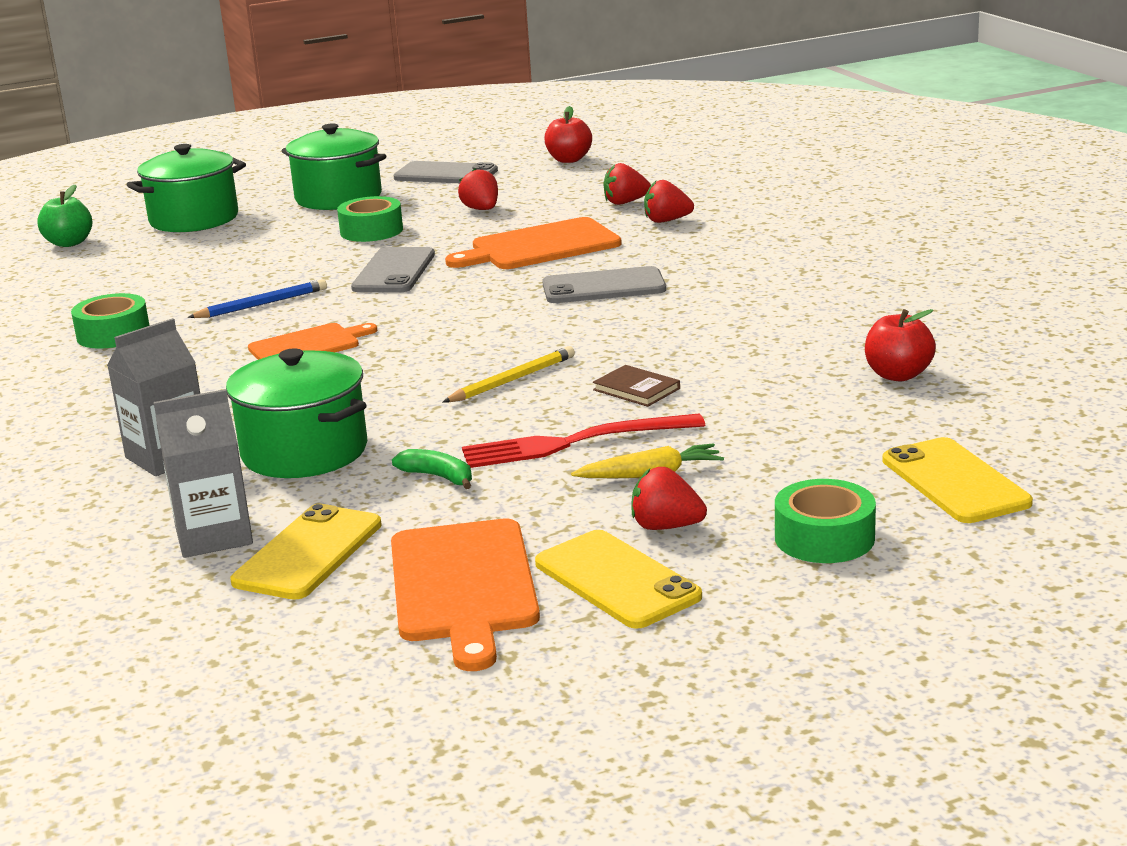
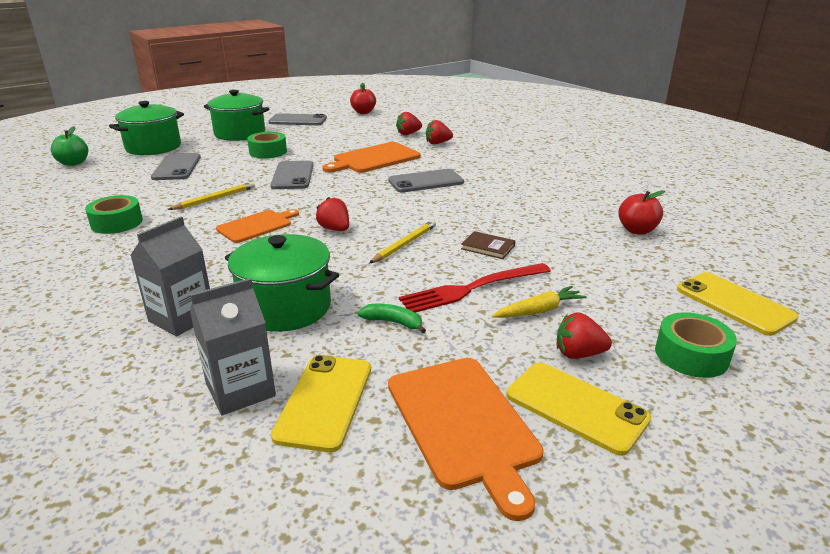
camera: 15 degrees left, 5 degrees up
blue pencil [187,279,327,318] -> yellow pencil [168,182,255,210]
red strawberry [458,168,498,210] -> red strawberry moved to [316,197,349,231]
none -> grey phone [151,153,201,180]

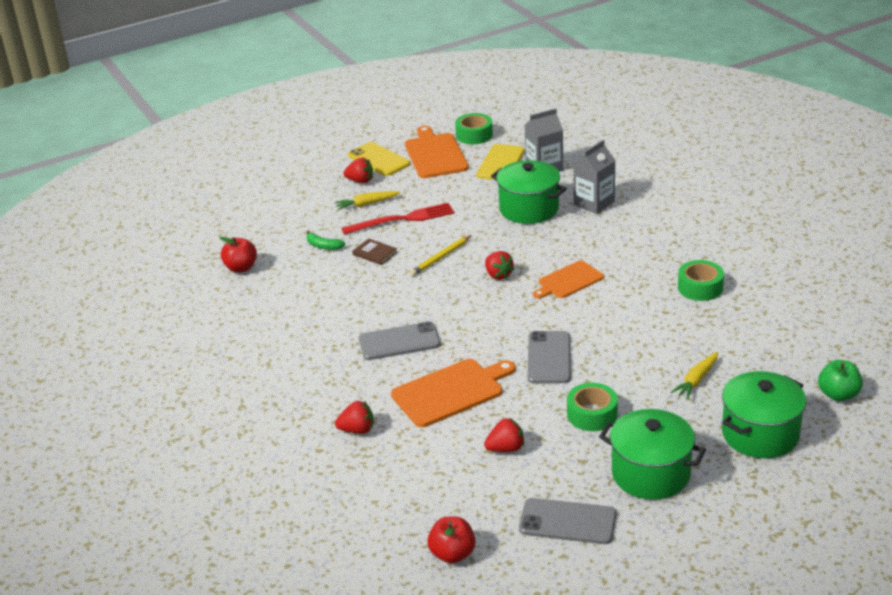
camera: 170 degrees left, 5 degrees up
grey phone [151,153,201,180] -> yellow carrot [670,352,718,399]
yellow pencil [168,182,255,210] -> none
green banana [358,304,426,333] -> green banana moved to [306,231,345,250]
red strawberry [396,112,422,135] -> red strawberry moved to [484,418,524,452]
green tape [655,312,737,378] -> green tape moved to [455,113,493,144]
yellow phone [677,272,799,336] -> none

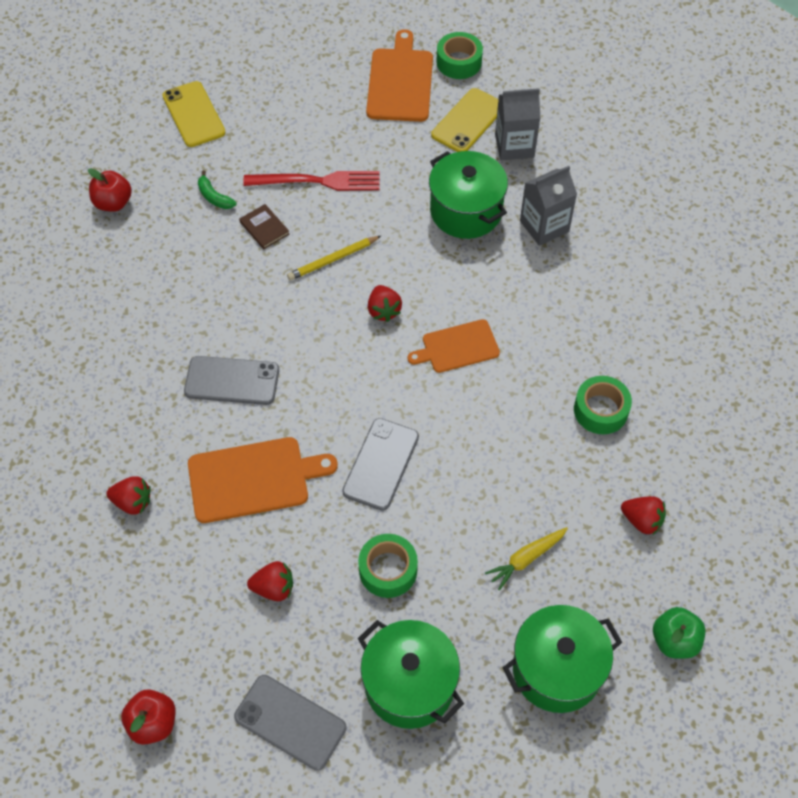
camera: 15 degrees right, 25 degrees up
yellow carrot [334,191,400,210] -> none
red strawberry [343,158,373,183] -> red strawberry moved to [621,496,666,535]
yellow phone [348,142,410,176] -> yellow phone moved to [162,81,226,147]

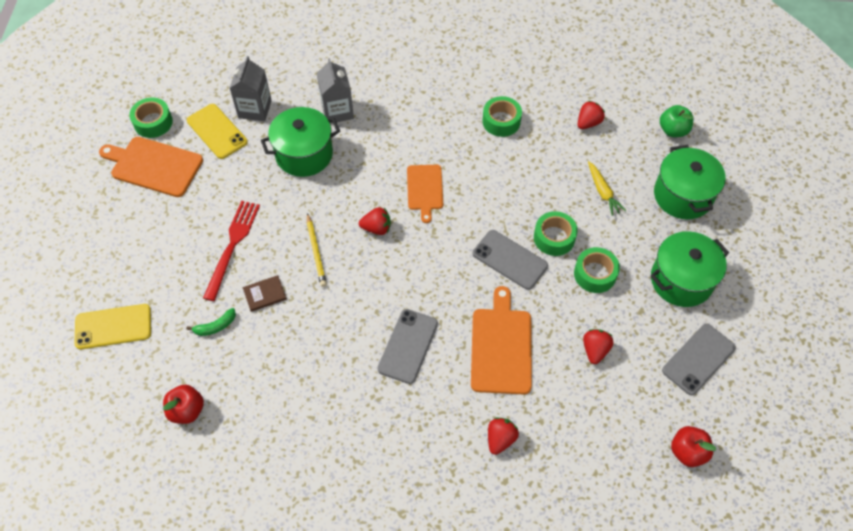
camera: 75 degrees left, 0 degrees up
none -> green tape [534,211,578,256]

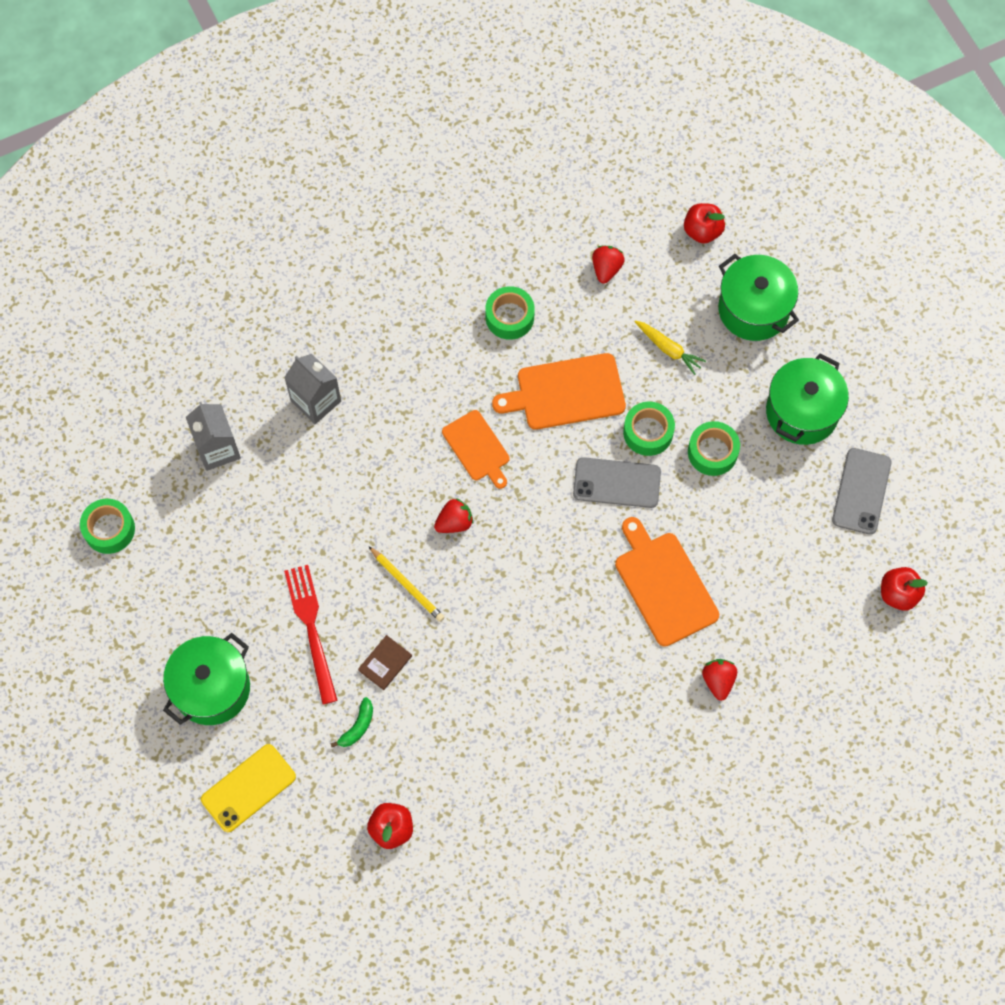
camera: 30 degrees left, 10 degrees up
orange cutting board [99,137,203,197] -> orange cutting board moved to [492,353,626,430]
yellow phone [187,104,248,159] -> none
green pot [261,107,340,177] -> green pot moved to [163,633,250,725]
grey phone [378,309,438,384] -> none
red strawberry [583,329,613,364] -> none
green apple [660,105,693,137] -> red apple [684,203,725,244]

